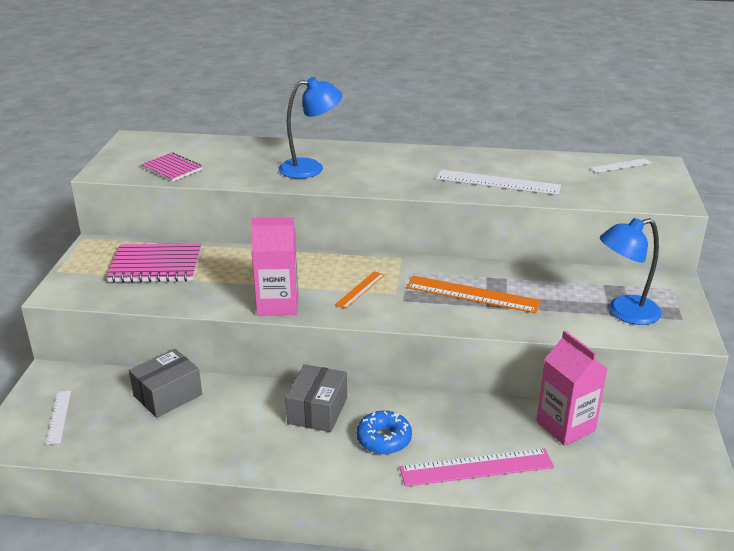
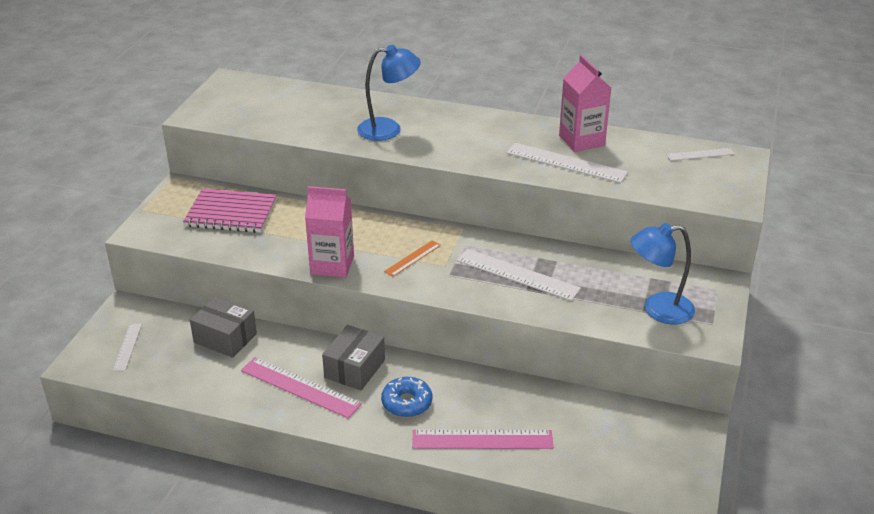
camera: 10 degrees right, 5 degrees up
grey box [129,349,202,418] -> grey box turned 60 degrees clockwise [190,297,257,358]
pink notebook [141,153,203,182] -> none
orange ruler [406,276,541,313] -> white ruler [457,249,581,301]
pink carton [536,331,608,446] -> pink carton moved to [559,55,611,152]
none -> pink ruler [241,357,362,419]

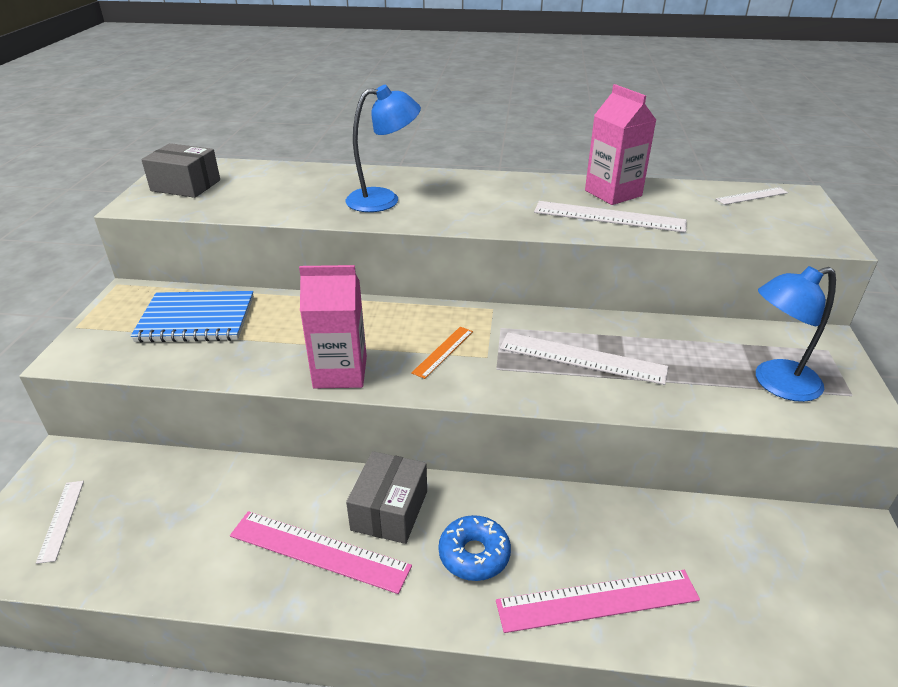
camera: 10 degrees left, 0 degrees up
pink notebook [183,188,277,233] -> blue notebook [131,291,254,342]
grey box [190,297,257,358] -> grey box moved to [141,143,220,198]

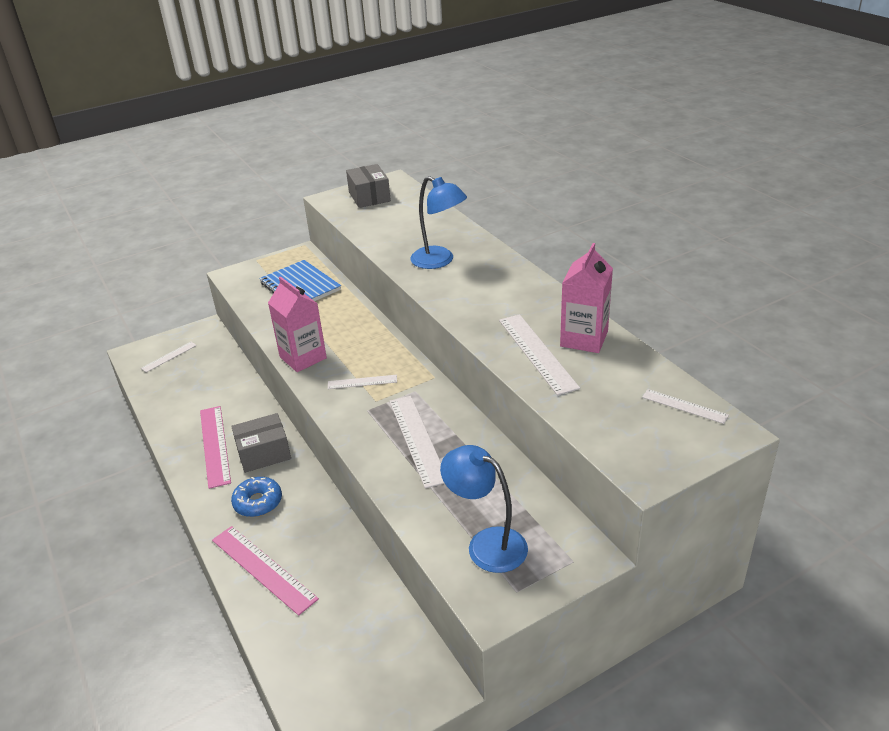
camera: 55 degrees right, 0 degrees up
orange ruler [411,327,473,379] -> white ruler [328,375,397,389]

